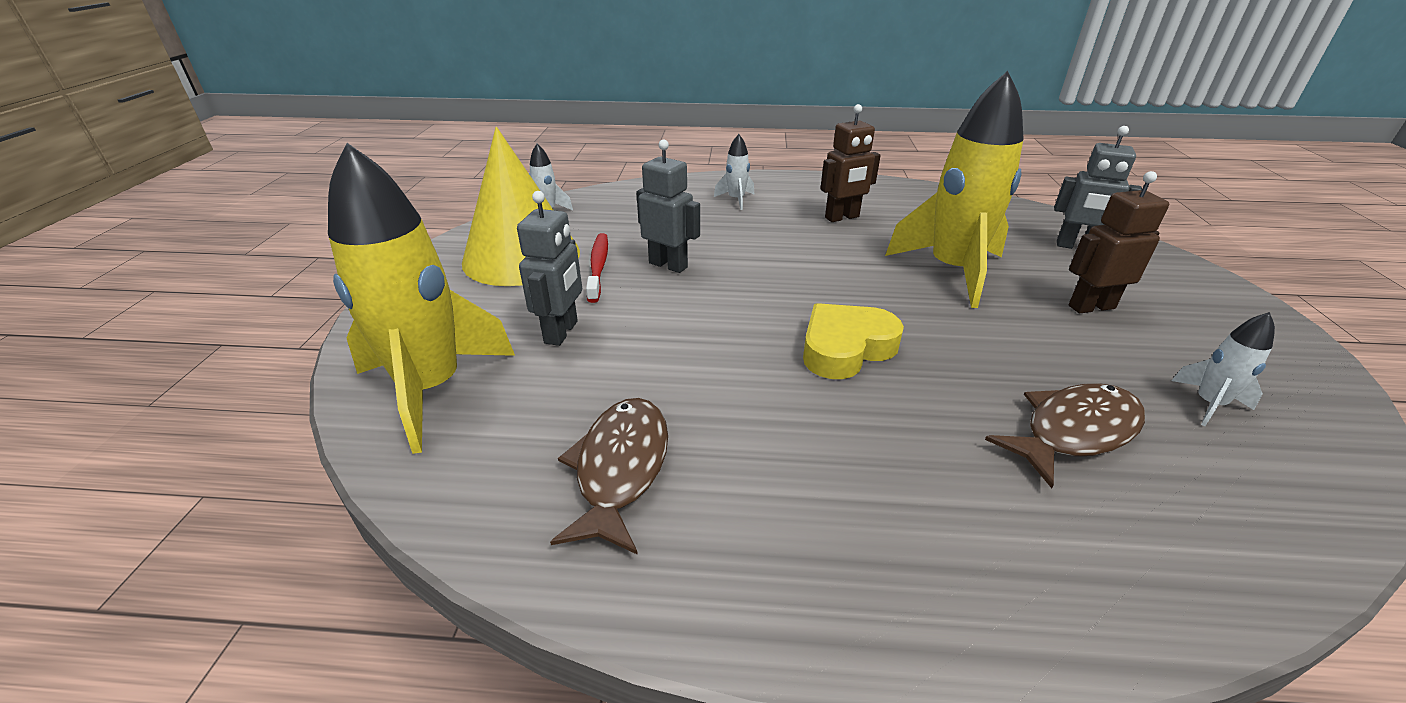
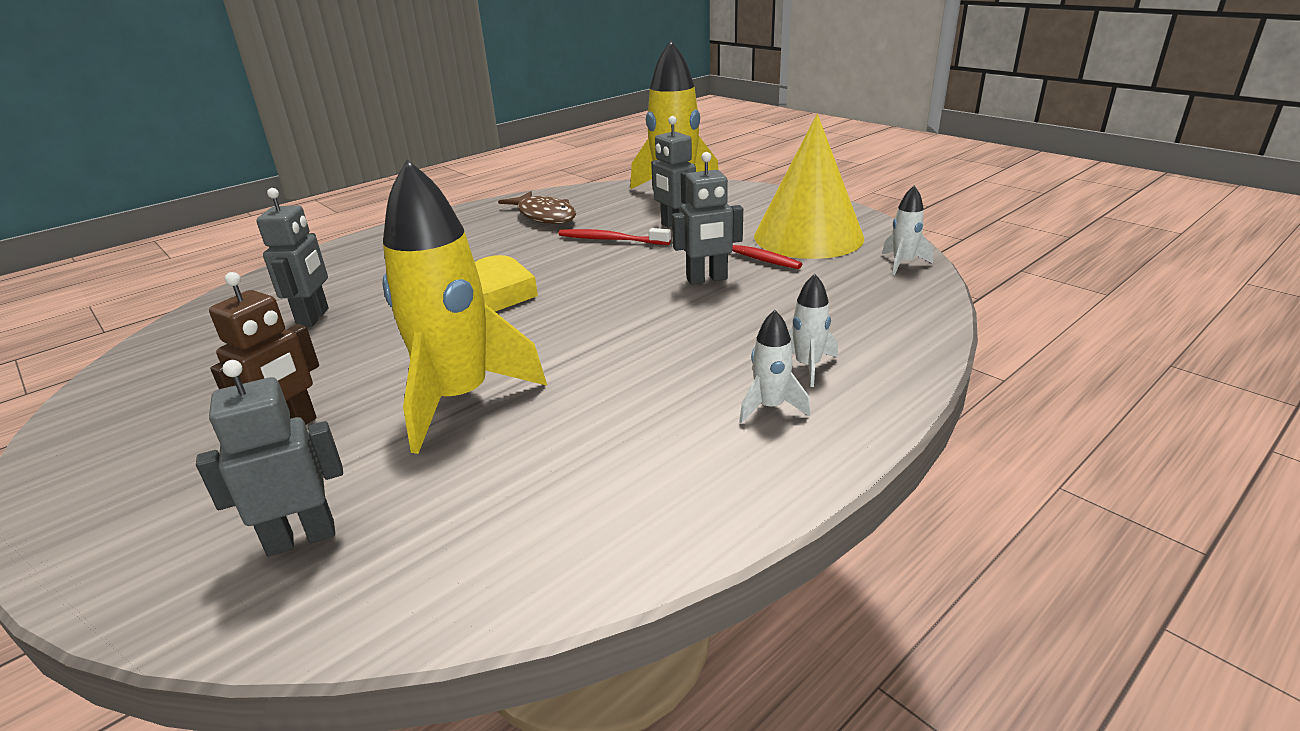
camera: 135 degrees right, 5 degrees down
brown robot [820,104,881,222] -> none
brown fish [985,383,1145,488] -> grey robot [256,188,329,327]
white rocket [1171,312,1275,426] -> white rocket moved to [739,310,810,424]
none -> red toothbrush [558,228,671,245]

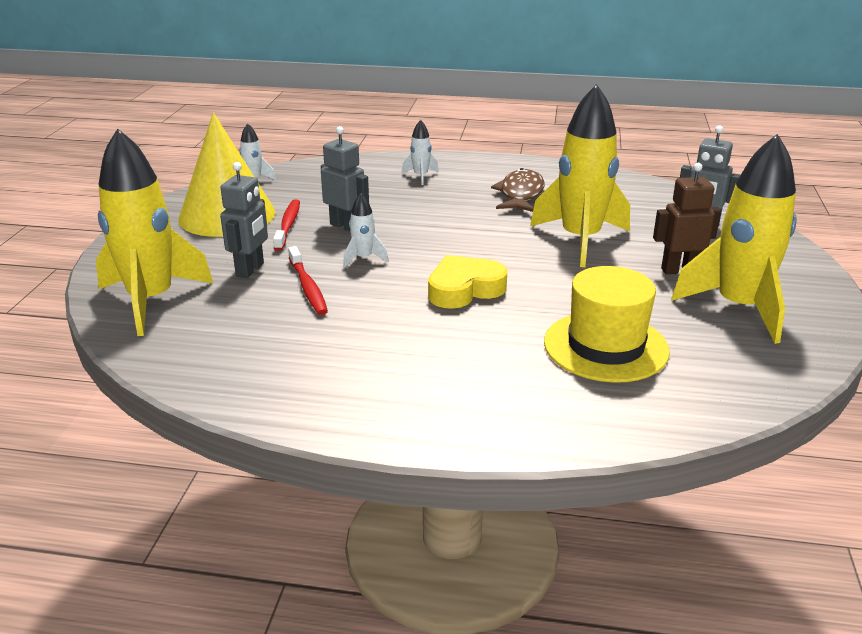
camera: 130 degrees left, 0 degrees up
grey robot [256,188,329,327] -> yellow hat [544,266,670,383]
brown fish [498,191,576,224] -> brown fish moved to [491,168,545,212]
white rocket [739,310,810,424] -> white rocket moved to [343,193,389,268]
none -> yellow rocket [671,134,797,344]

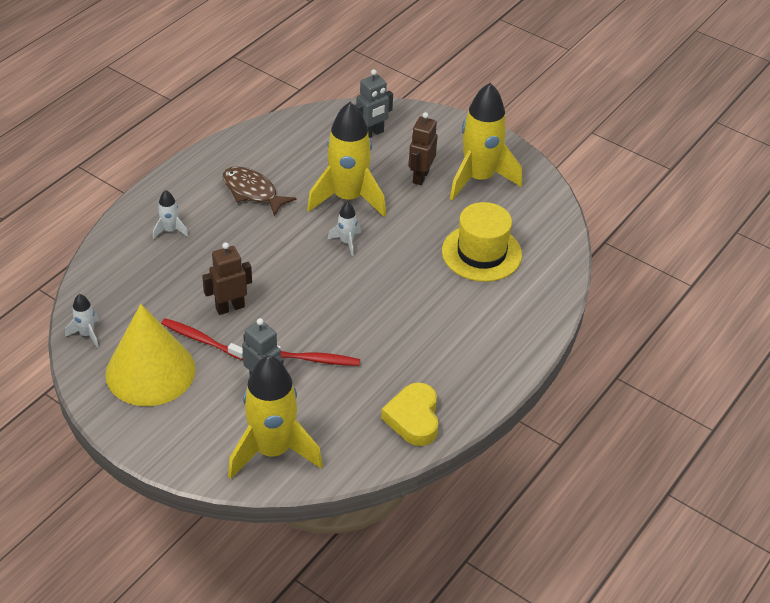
camera: 65 degrees left, 15 degrees up
grey robot [321,126,369,231] -> brown robot [202,242,252,315]
white rocket [343,193,389,268] -> white rocket moved to [327,202,361,256]
yellow heart [428,255,507,309] -> yellow heart moved to [381,382,439,446]

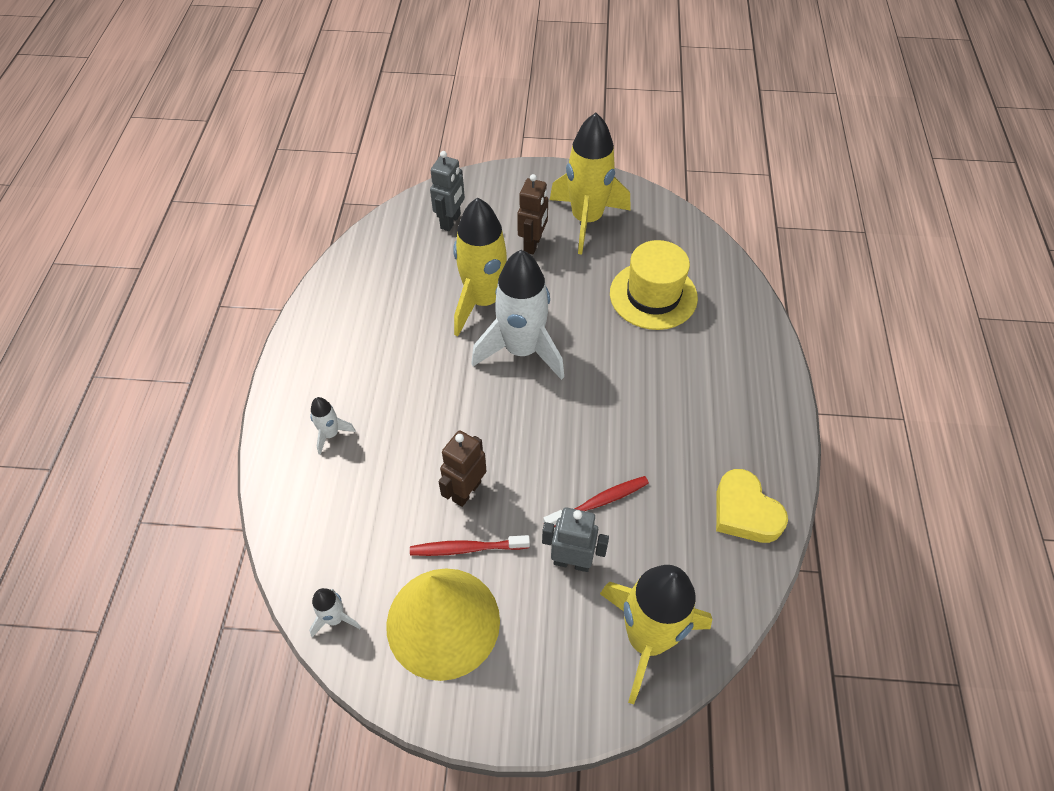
camera: 30 degrees left, 10 degrees up
brown fish [223,166,297,216] -> none
white rocket [327,202,361,256] -> white rocket [471,250,564,380], size x2.30
brown robot [409,112,438,185] -> brown robot turned 150 degrees counterclockwise [517,174,548,254]

